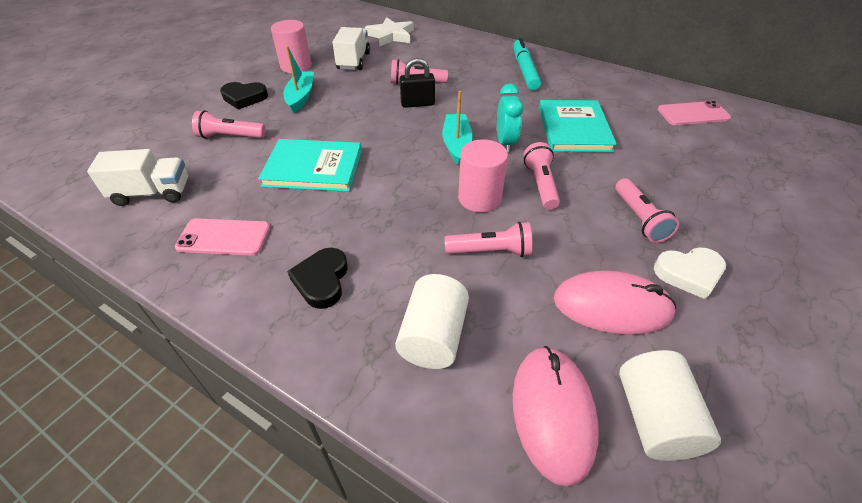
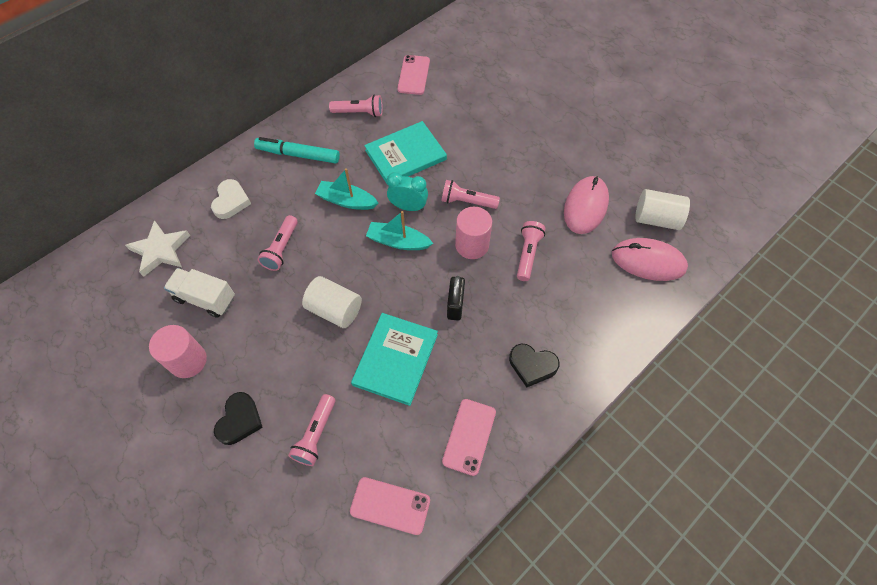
camera: 75 degrees left, 15 degrees up
white truck [87,149,188,206] -> pink phone [350,477,430,535]
turquoise boat [284,46,314,113] -> turquoise boat moved to [315,168,379,210]
white cylinder [395,274,469,369] -> white cylinder moved to [302,276,362,328]
black padlock [400,58,435,108] -> black padlock moved to [447,276,465,321]
turquoise book [539,100,617,152] -> turquoise book turned 45 degrees counterclockwise [364,121,447,185]
pink flashlight [615,178,679,243] -> pink flashlight moved to [329,95,383,117]
white heart [654,247,726,299] -> white heart moved to [211,179,251,219]

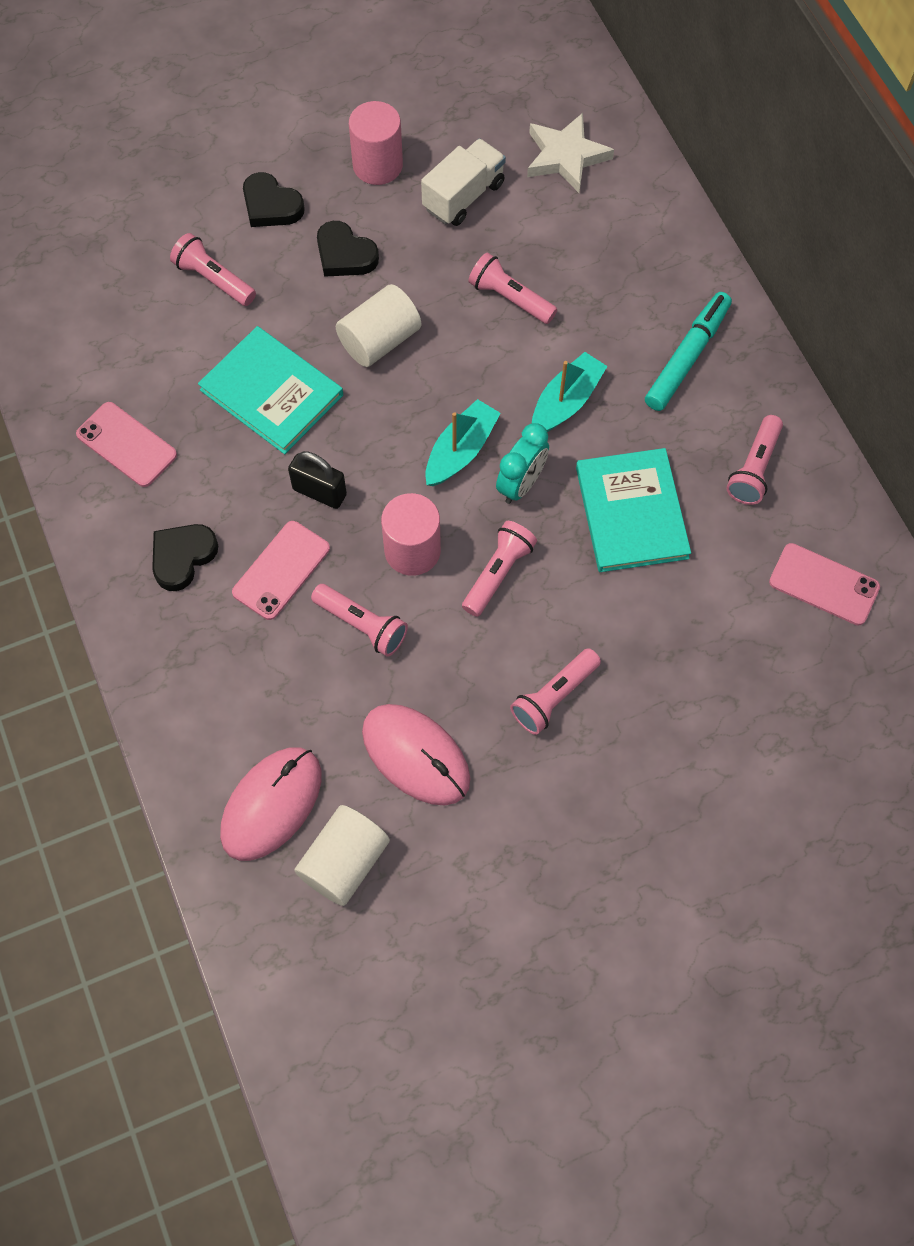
camera: 110 degrees right, 5 degrees up
white heart [211,179,251,219] -> none
pink phone [350,477,430,535] -> pink phone moved to [232,521,330,620]
none -> black heart [317,221,379,277]
none -> pink flashlight [510,648,601,735]

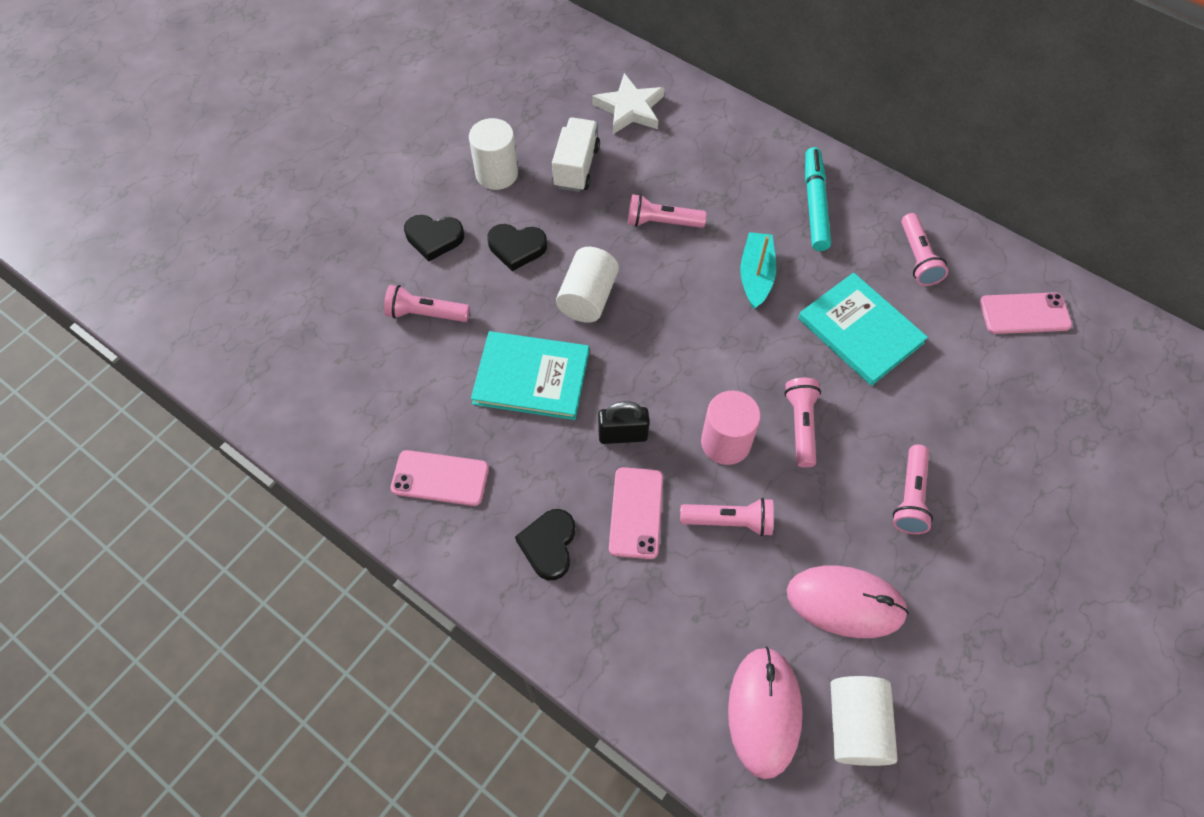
camera: 30 degrees left, 5 degrees down
pink cylinder [349,101,403,185] -> white cylinder [469,118,518,190]
turquoise boat [425,399,501,486] -> none
turquoise clock [496,423,549,504] -> none

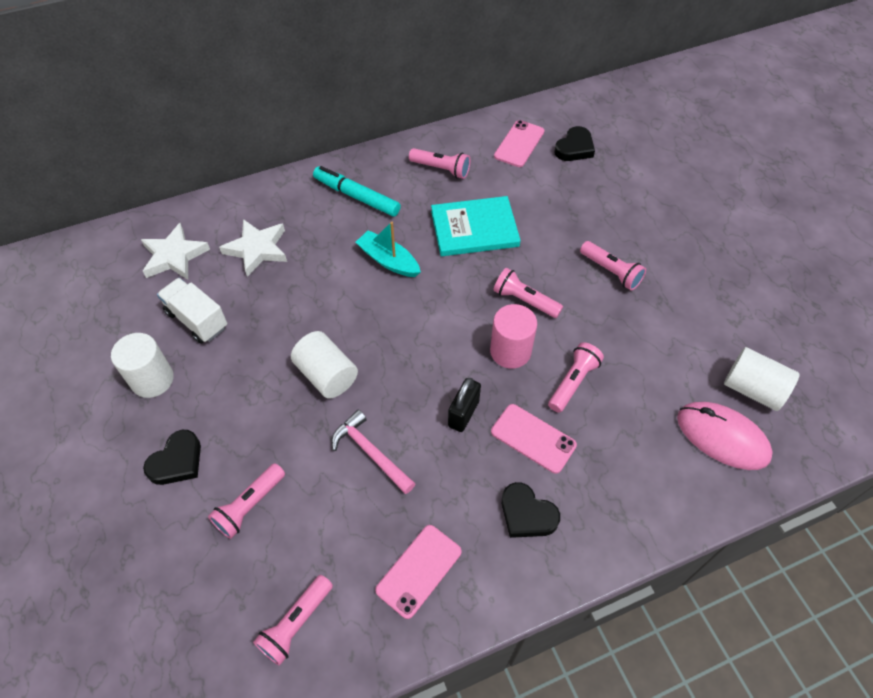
camera: 60 degrees left, 5 degrees down
turquoise book [471,331,589,420] -> pink hammer [332,410,416,494]
black heart [487,224,547,271] -> black heart moved to [554,126,595,161]
pink flashlight [628,194,707,228] -> pink flashlight moved to [253,575,333,666]
pink mouse [787,565,909,638] -> none
none -> white star [219,219,287,277]

